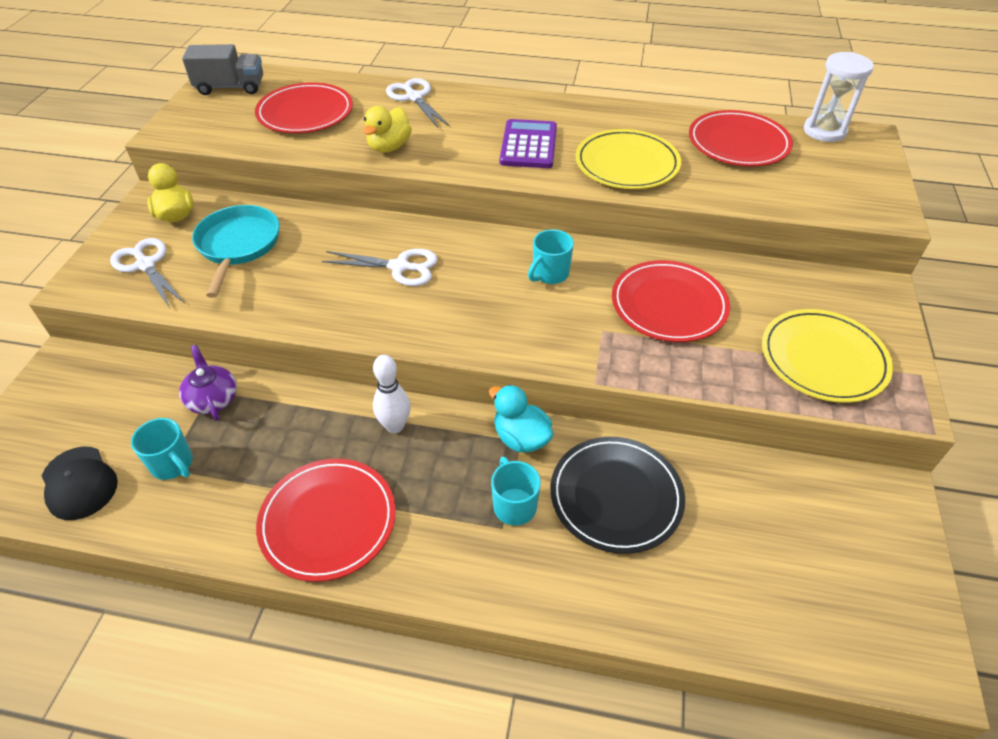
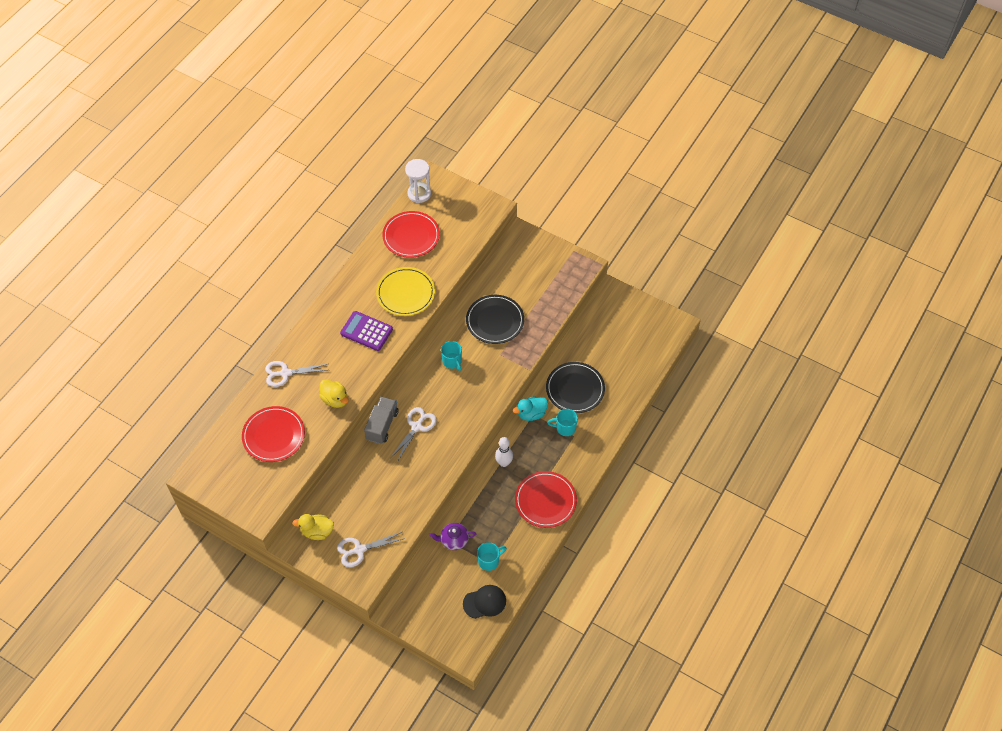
camera: 70 degrees left, 10 degrees up
grey truck [182,44,263,95] -> grey truck moved to [364,397,398,444]
turquoise pan [192,205,280,298] -> none
red plate [612,260,730,342] -> black plate [466,295,524,344]
yellow plate [762,309,893,403] -> none

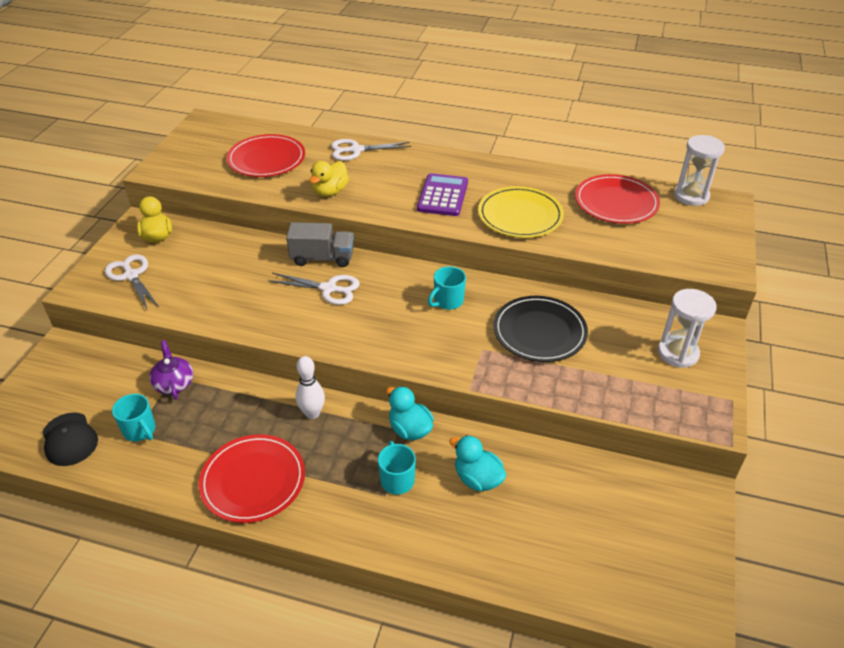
camera: 75 degrees right, 15 degrees down
white scissors [265,361,327,387] -> white scissors turned 75 degrees counterclockwise [331,139,411,161]
black plate [546,362,605,413] -> turquoise duck [449,435,507,491]
none -> white hourglass [658,289,717,368]

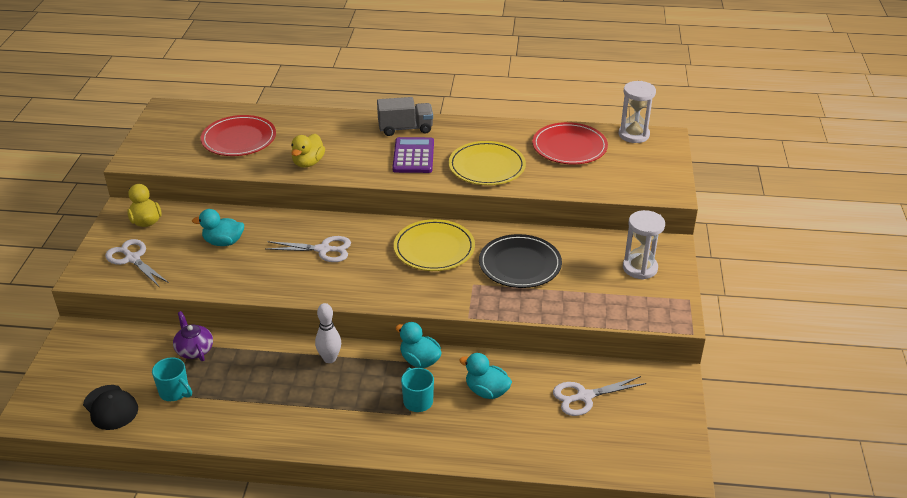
camera: 10 degrees left, 5 degrees down
red plate [199,434,305,523] -> none
grey truck [286,222,354,267] -> grey truck moved to [377,97,433,136]
white scissors [331,139,411,161] -> white scissors moved to [553,376,646,416]
turquoise mug [428,266,466,310] -> yellow plate [394,219,475,271]
none -> turquoise duck [192,209,244,246]

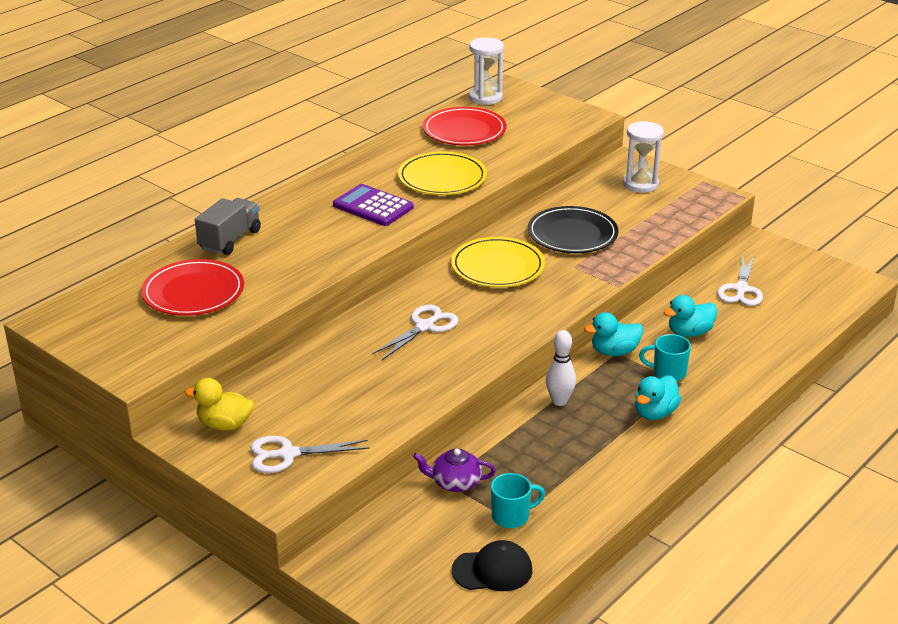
camera: 55 degrees left, 5 degrees down
turquoise duck [192,209,244,246] -> turquoise duck moved to [635,376,681,420]
yellow duck [291,134,325,168] -> none
grey truck [377,97,433,136] -> grey truck moved to [195,198,261,255]

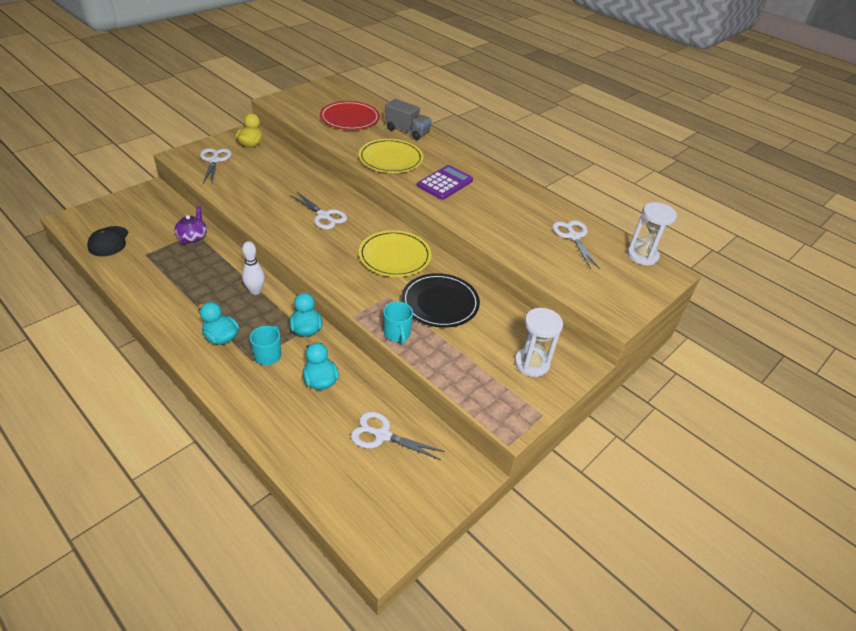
camera: 90 degrees right, 10 degrees up
yellow plate [398,151,487,195] -> yellow plate moved to [359,139,423,173]
red plate [423,107,507,145] -> white scissors [552,220,600,269]
turquoise mug [491,473,545,528] -> turquoise mug moved to [383,302,413,344]

